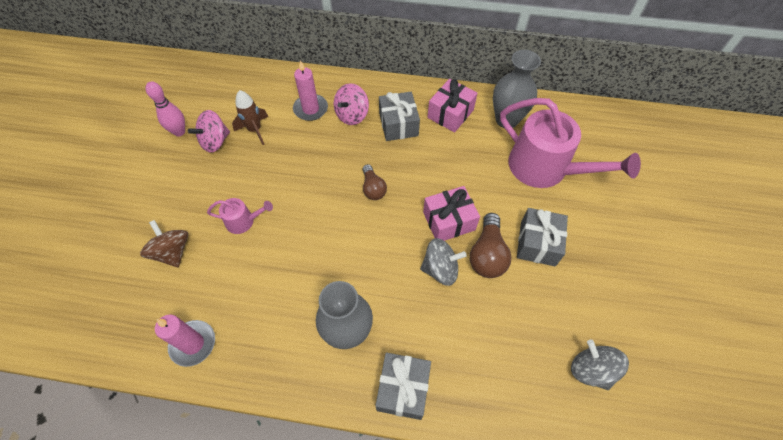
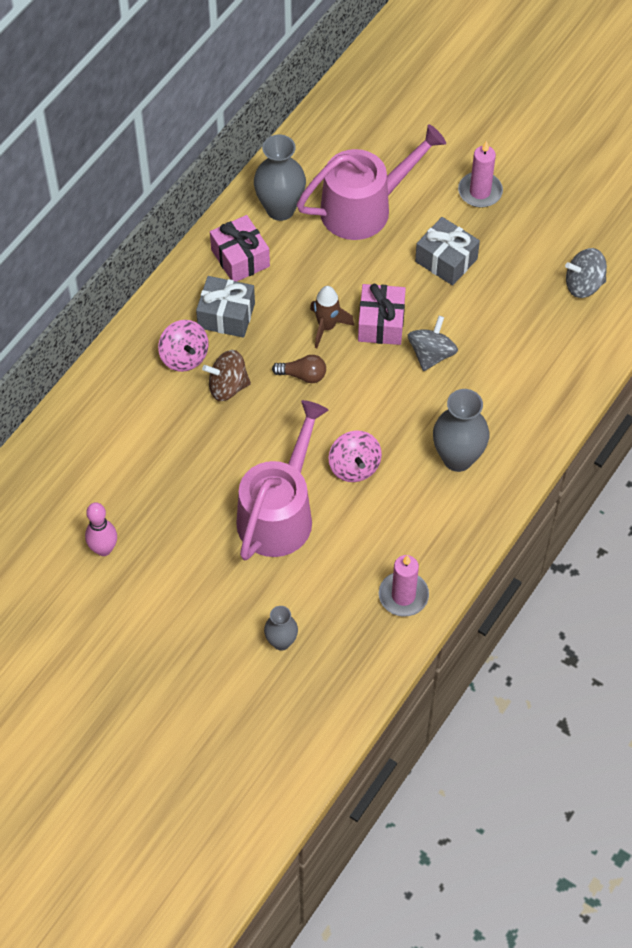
camera: 65 degrees left, 0 degrees up
brown spinning top [140,220,188,267] -> brown spinning top moved to [202,350,251,401]
pink spinning top [188,110,230,153] -> pink spinning top moved to [329,430,382,482]
pink watering can [207,198,273,234] -> pink watering can [236,400,328,560], size x2.20
brown rocket [232,90,269,145] -> brown rocket moved to [310,286,354,348]
pink candle [293,60,328,121] -> pink candle moved to [458,141,503,208]
grey gift [375,353,431,420] -> none
brown light bulb [470,213,511,278] -> none
none -> grey vase [264,606,298,651]

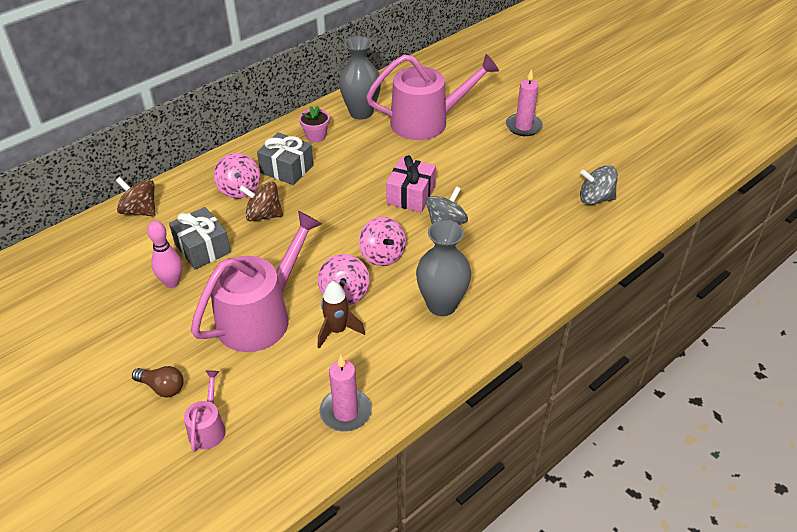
camera: 15 degrees right, 15 degrees down
pink bowling pin [85,502,117,556] -> pink bowling pin moved to [147,221,182,288]
pink gift [210,215,270,282] -> pink flower pot [299,106,330,142]
grey vase [264,606,298,651] -> pink watering can [184,370,226,452]
brown light bulb [272,355,326,383] -> brown light bulb moved to [132,366,184,398]
brown rocket [310,286,354,348] -> brown rocket moved to [318,281,365,349]
grey gift [415,217,480,286] -> grey gift moved to [169,207,231,269]
none -> brown spinning top [116,177,155,217]
none -> pink spinning top [359,217,406,266]

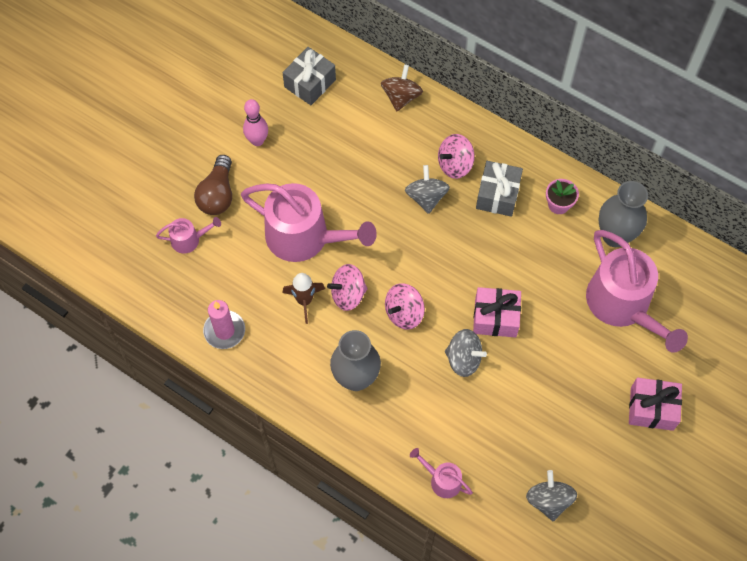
camera: 75 degrees right, 20 degrees up
brown light bulb [132,366,184,398] -> brown light bulb [194,155,232,215], size x1.54
pink bowling pin [147,221,182,288] -> pink bowling pin moved to [243,99,268,146]
grey gift [169,207,231,269] -> grey gift moved to [282,47,336,105]
brown spinning top [239,181,283,222] -> grey spinning top [405,165,450,214]
pink candle [506,69,543,136] -> pink gift [629,378,682,431]
none -> pink watering can [410,448,473,498]

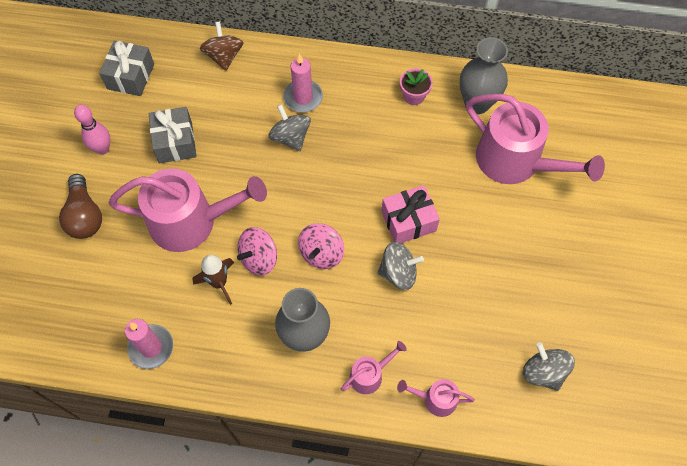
camera: 25 degrees left, 0 degrees up
pink watering can [156,217,221,254] -> pink watering can moved to [341,341,407,394]
pink spinning top [438,134,475,179] -> pink candle [283,54,323,112]
grey gift [476,161,523,217] -> grey gift moved to [149,107,197,164]
pink gift [629,378,682,431] -> none

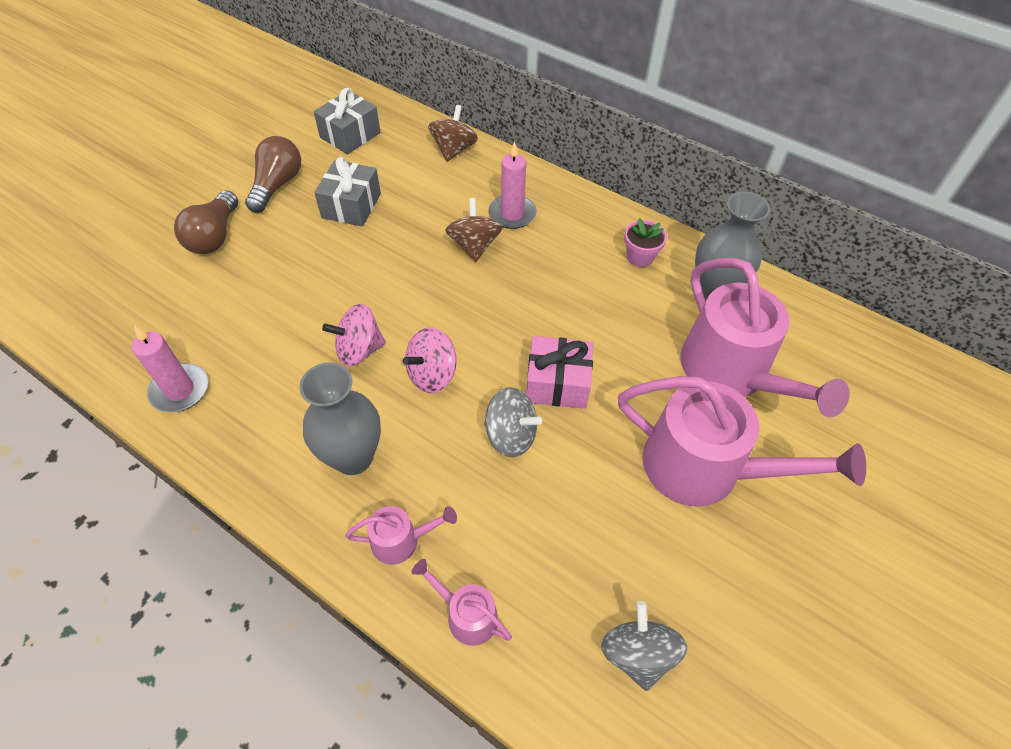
camera: 25 degrees right, 10 degrees down
pink bowling pin [74,105,110,155] -> brown light bulb [245,136,301,213]
pink watering can [109,168,267,252] -> pink watering can moved to [618,376,866,507]
brown rocket [193,255,234,305] -> none
grey spinning top [268,104,311,151] -> brown spinning top [445,198,503,262]

